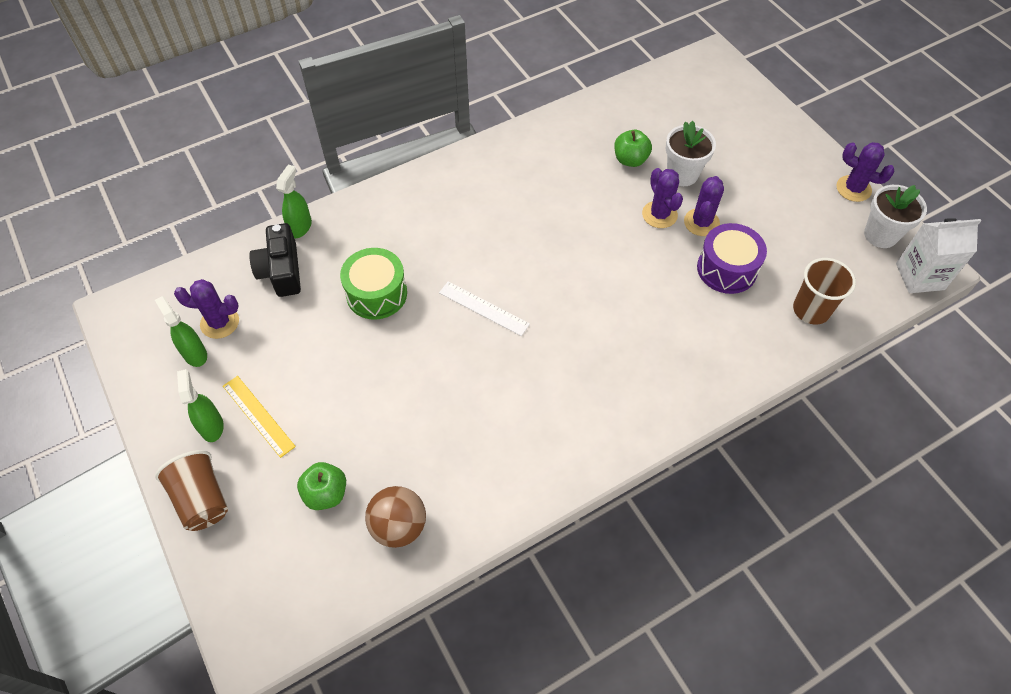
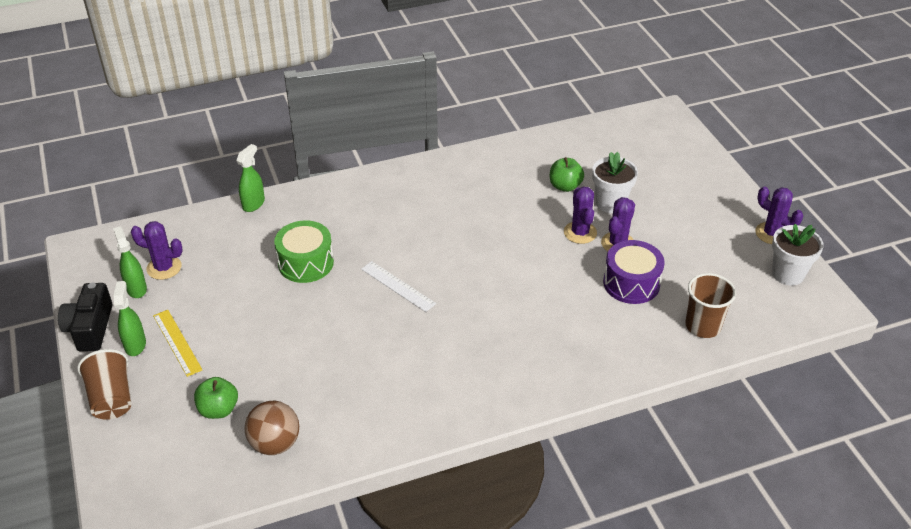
camera: 10 degrees right, 15 degrees down
black camera [249,223,301,297] -> black camera moved to [58,283,112,352]
white carton [896,218,981,293] -> none

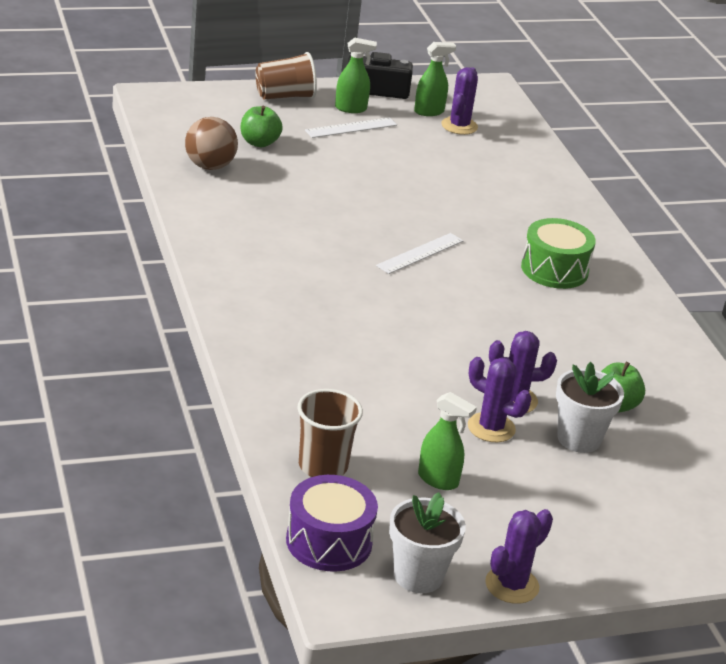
camera: 90 degrees right, 10 degrees down
yellow ruler [153,310,203,377] -> white ruler [305,117,397,138]
green spray bottle [236,144,265,212] -> green spray bottle moved to [418,392,477,490]
green drum [274,221,334,283] -> green drum moved to [521,218,596,289]
purple drum [603,240,665,304] -> purple drum moved to [286,475,378,572]

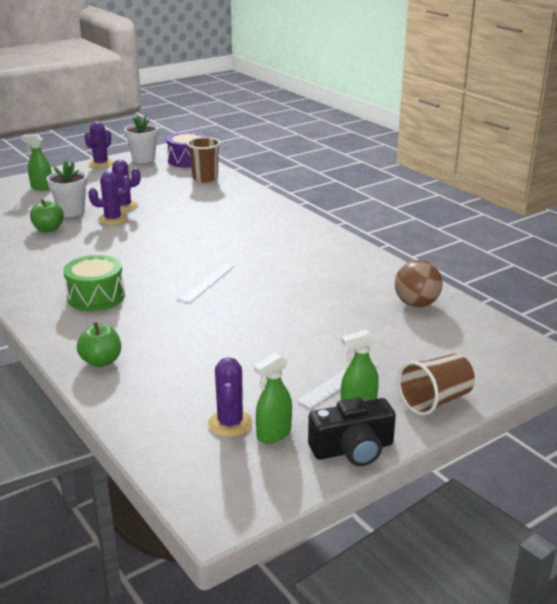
camera: 165 degrees right, 5 degrees down
green apple [241,106,283,147] -> green apple moved to [77,322,121,367]
green spray bottle [418,392,477,490] -> green spray bottle moved to [21,134,52,190]

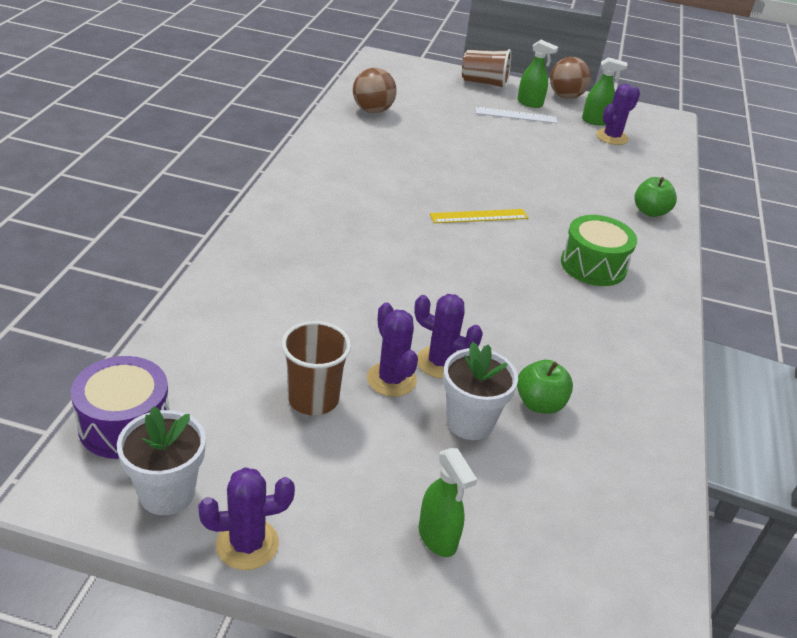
camera: 135 degrees left, 10 degrees up
white ruler [177,263,234,303] -> yellow ruler [430,209,528,223]
brown cup [187,137,220,182] -> brown cup moved to [282,321,351,415]
black camera [308,397,396,466] -> brown ball [550,57,591,99]

